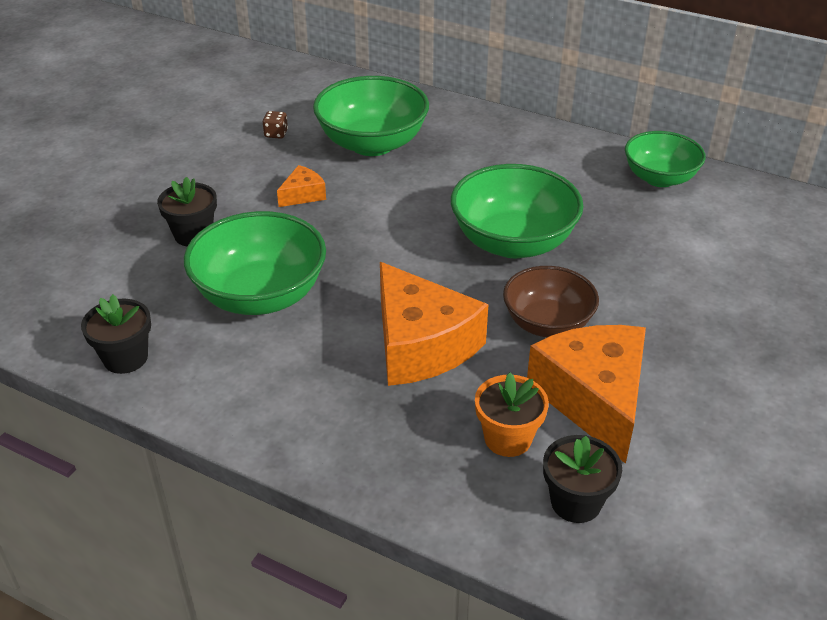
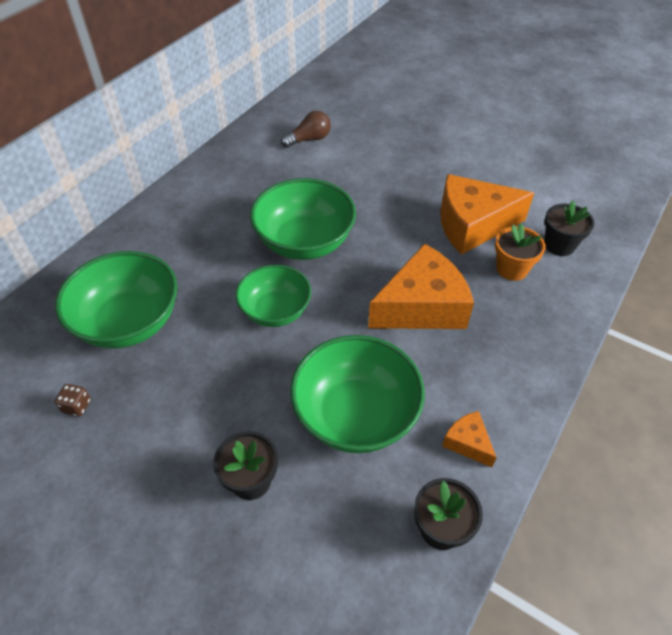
camera: 85 degrees left, 10 degrees up
orange cheese [277,165,326,207] -> orange cheese moved to [442,411,497,467]
brown bowl [503,266,599,337] -> none
green bowl [625,131,706,187] -> green bowl moved to [235,265,311,327]
none -> brown light bulb [281,111,331,148]

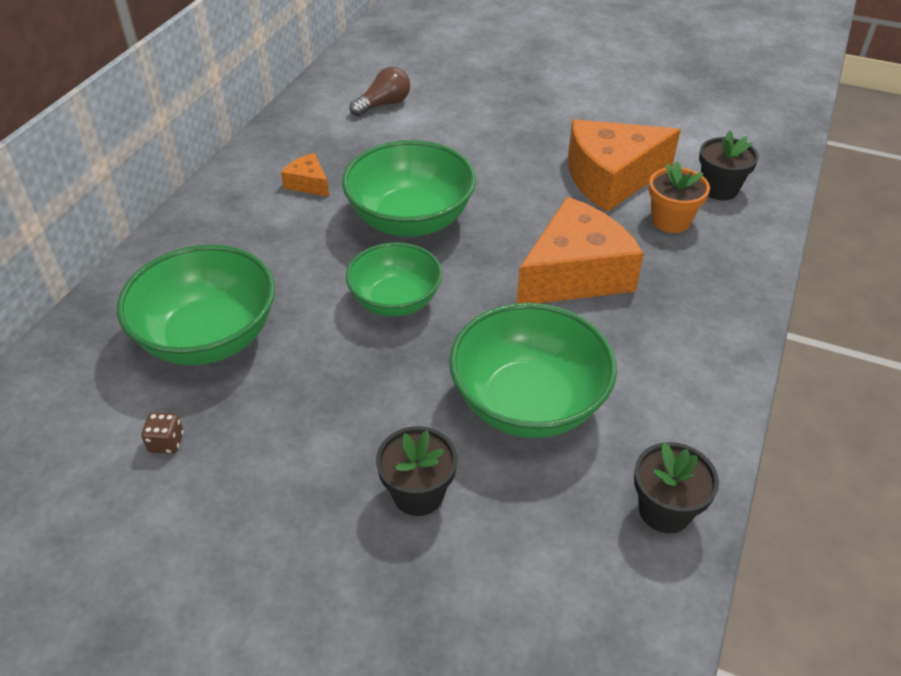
camera: 10 degrees left, 5 degrees down
orange cheese [442,411,497,467] -> orange cheese moved to [281,153,329,197]

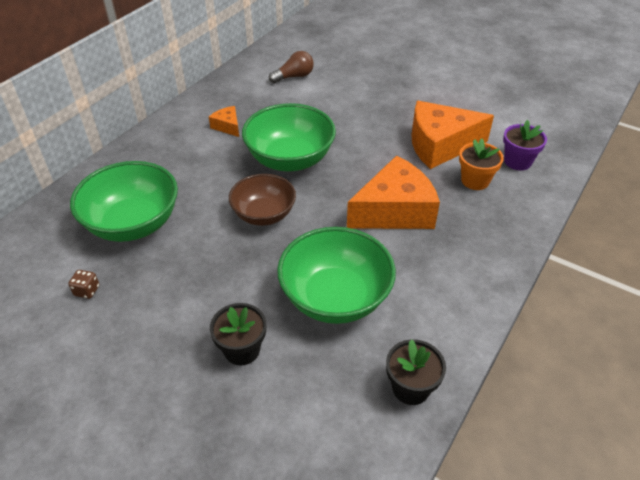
camera: 10 degrees right, 0 degrees up
green bowl [346,242,442,317] -> brown bowl [229,174,296,226]
black flower pot [699,130,759,200] -> purple flower pot [503,120,547,170]

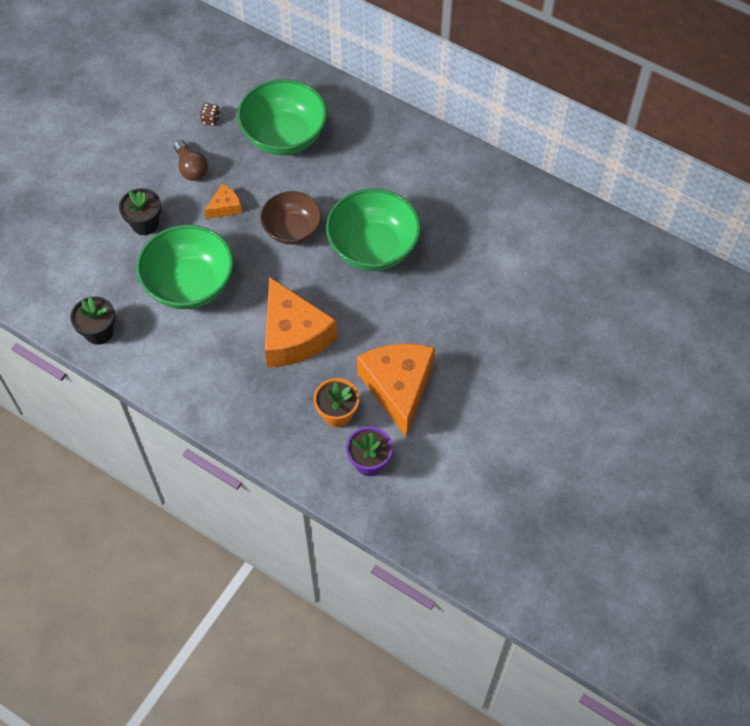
camera: 90 degrees right, 15 degrees up
orange cheese [209,106,239,137] -> orange cheese moved to [204,184,242,219]
brown light bulb [269,51,314,83] -> brown light bulb moved to [174,140,208,181]

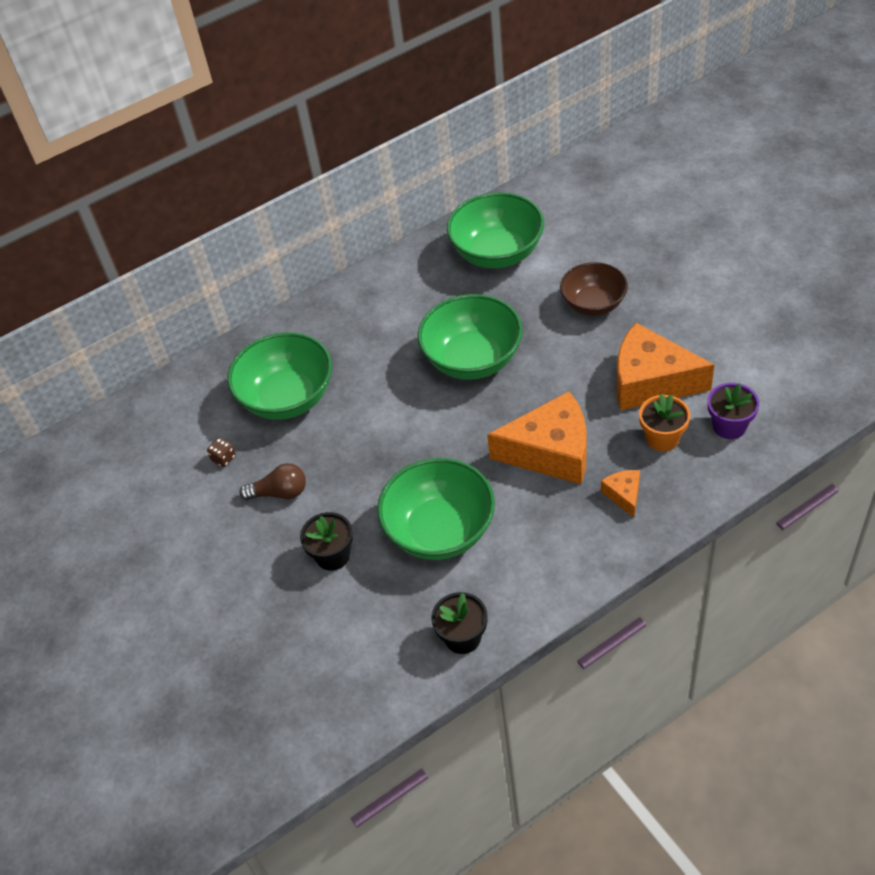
camera: 60 degrees left, 10 degrees down
orange cheese [204,184,242,219] -> orange cheese moved to [601,470,640,518]
brown bowl [260,191,322,245] -> brown bowl moved to [560,262,628,316]
none -> green bowl [447,192,544,268]

